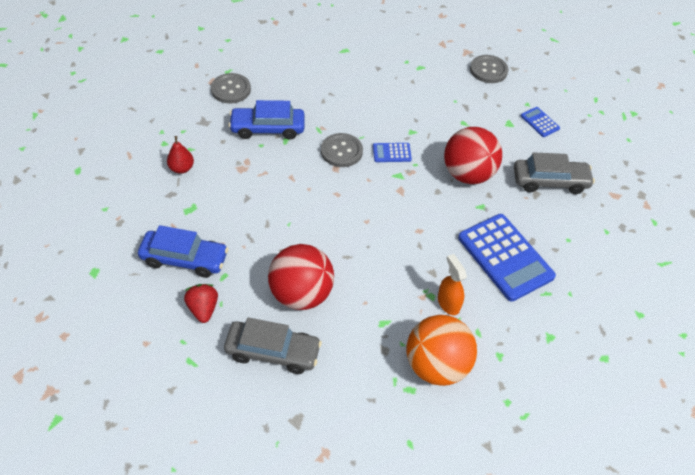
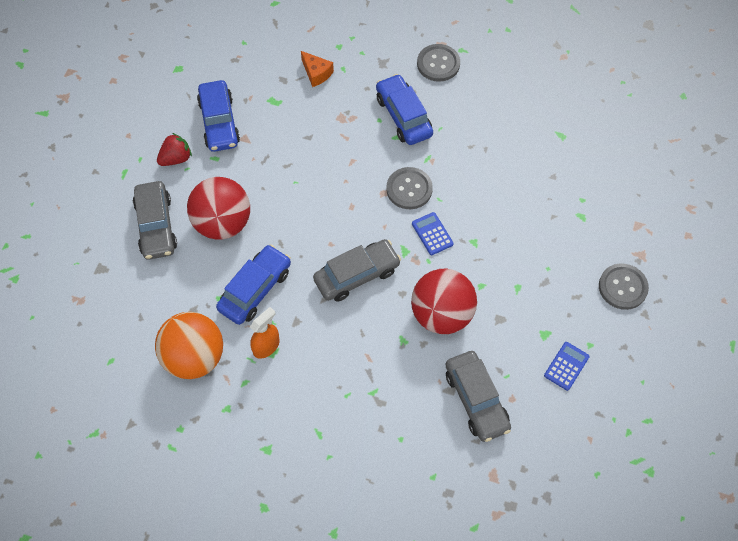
camera: 70 degrees right, 10 degrees up
red pear [167,136,194,174] -> orange cheese [301,51,334,87]
blue calculator [458,214,556,302] -> none
none -> blue car [216,244,291,325]
none -> grey car [313,239,401,302]

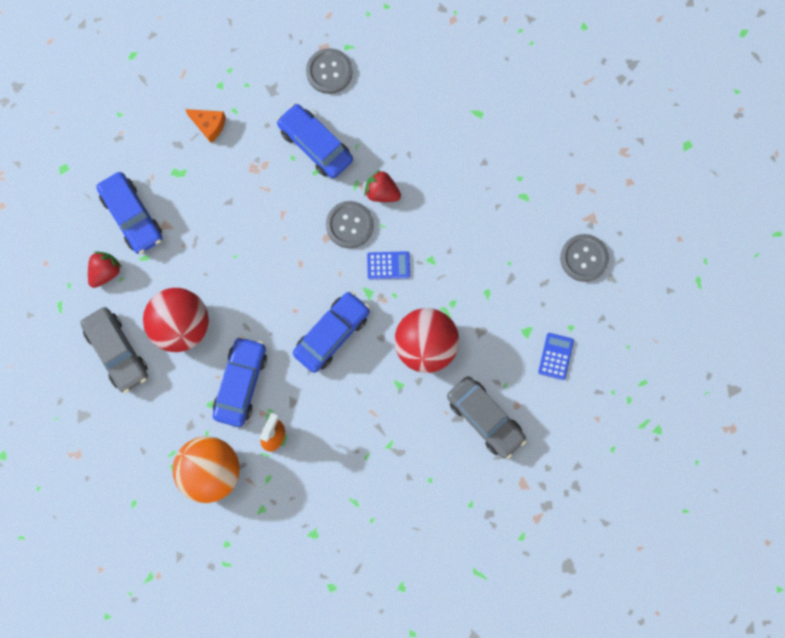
camera: 20 degrees left, 15 degrees up
grey car [313,239,401,302] -> blue car [293,291,370,373]
blue calculator [412,212,454,255] -> blue calculator turned 135 degrees clockwise [367,251,410,280]
none -> red strawberry [364,170,401,202]

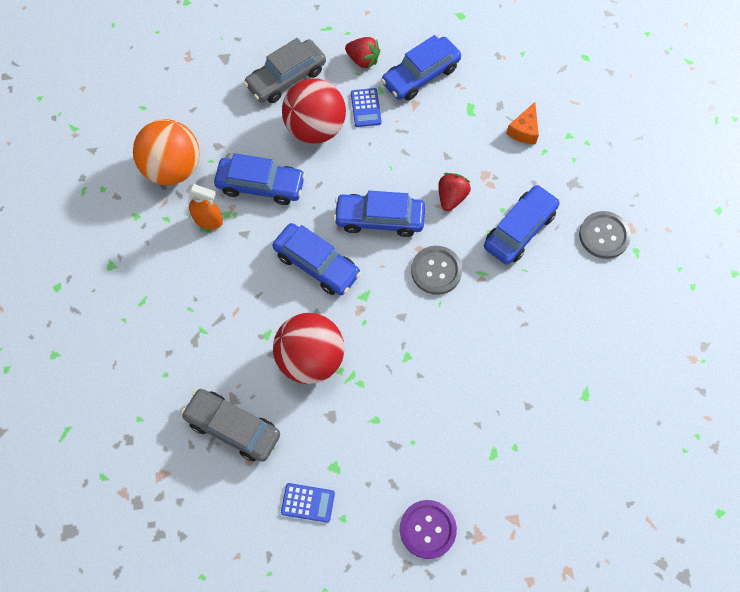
camera: 85 degrees right, 10 degrees down
red strawberry [364,170,401,202] -> red strawberry moved to [438,173,471,211]
blue calculator [367,251,410,280] -> blue calculator moved to [351,88,382,127]
grey car [447,376,527,459] -> grey car turned 75 degrees clockwise [181,389,280,462]
grey button [560,234,609,282] -> purple button [400,500,457,559]
none -> blue car [333,191,425,237]

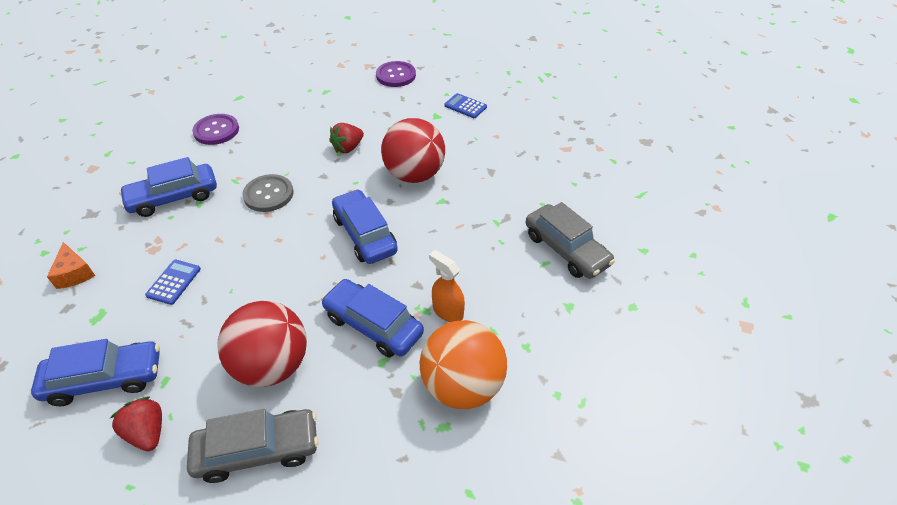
camera: 155 degrees left, 20 degrees down
grey car [181,389,280,462] -> grey car moved to [526,202,615,279]
blue car [333,191,425,237] -> none
blue calculator [351,88,382,127] -> blue calculator moved to [145,260,201,305]
red strawberry [438,173,471,211] -> red strawberry moved to [329,123,364,153]
orange cheese [506,102,539,144] -> orange cheese turned 105 degrees clockwise [47,242,95,289]
grey button [579,211,631,259] -> none
none -> purple button [192,114,239,145]

